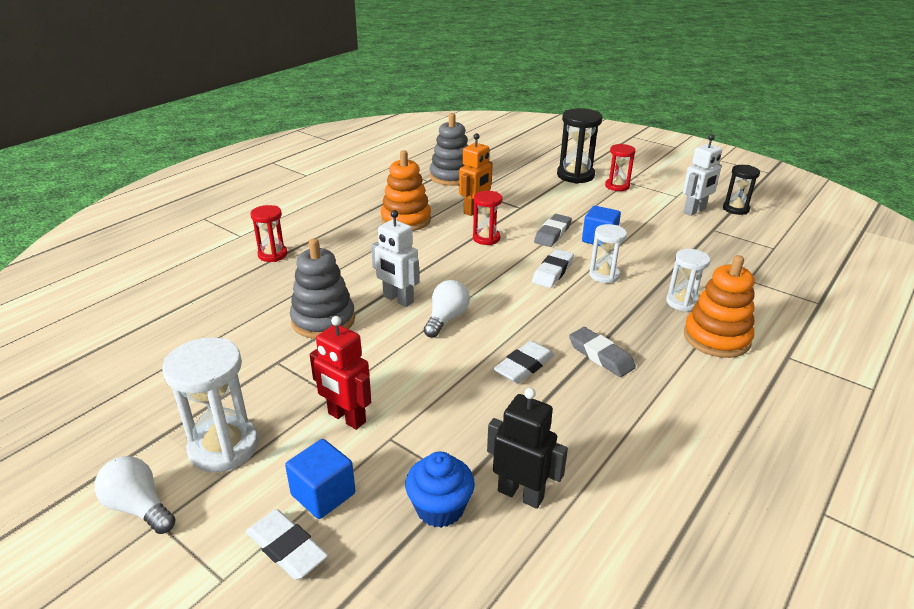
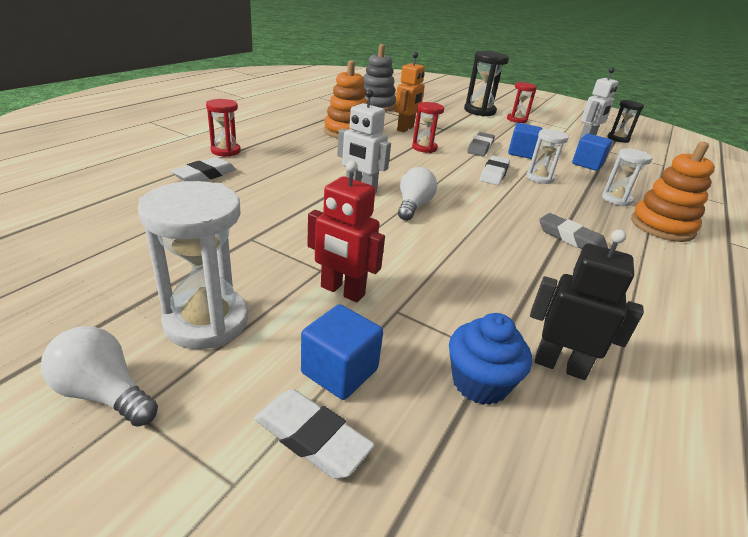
camera: 10 degrees left, 0 degrees up
grey stacking toy [290,239,355,339] -> none
white eraser [493,341,554,384] -> white eraser moved to [171,157,236,181]
none -> blue cube [572,133,613,171]

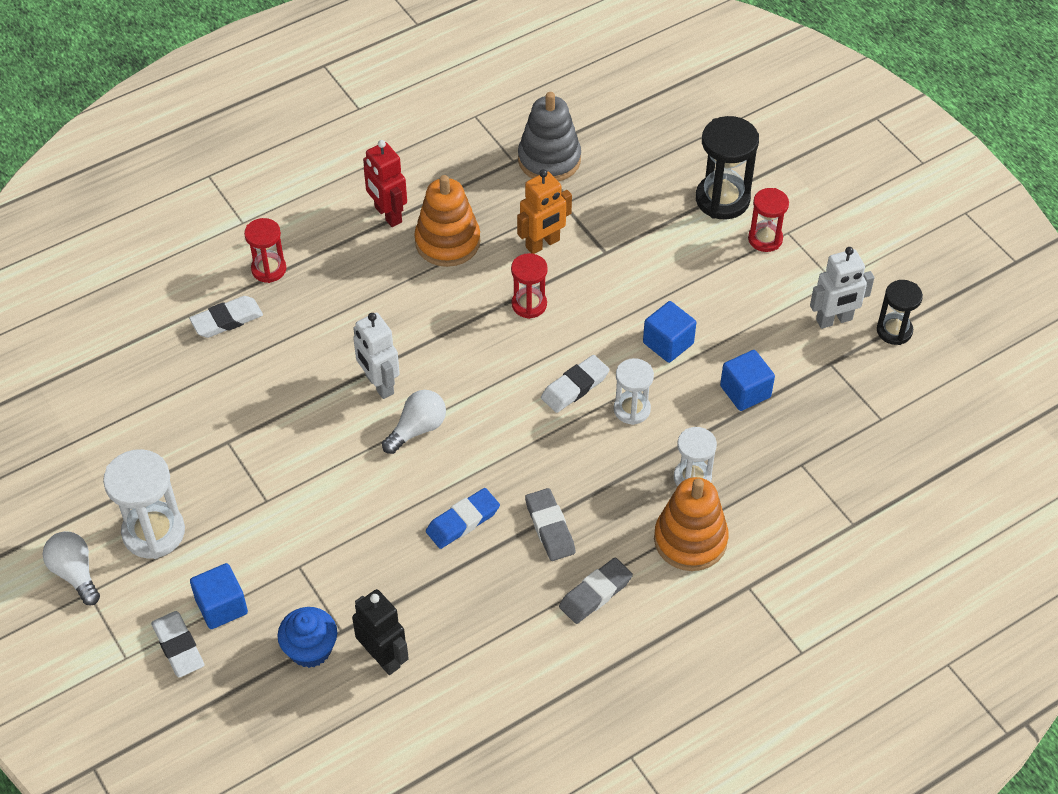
camera: 30 degrees right, 20 degrees up
red robot [307,160,385,302] -> red robot moved to [363,140,407,227]
grey eraser [467,132,495,157] -> grey eraser moved to [559,558,633,624]
none -> blue eraser [426,488,500,549]

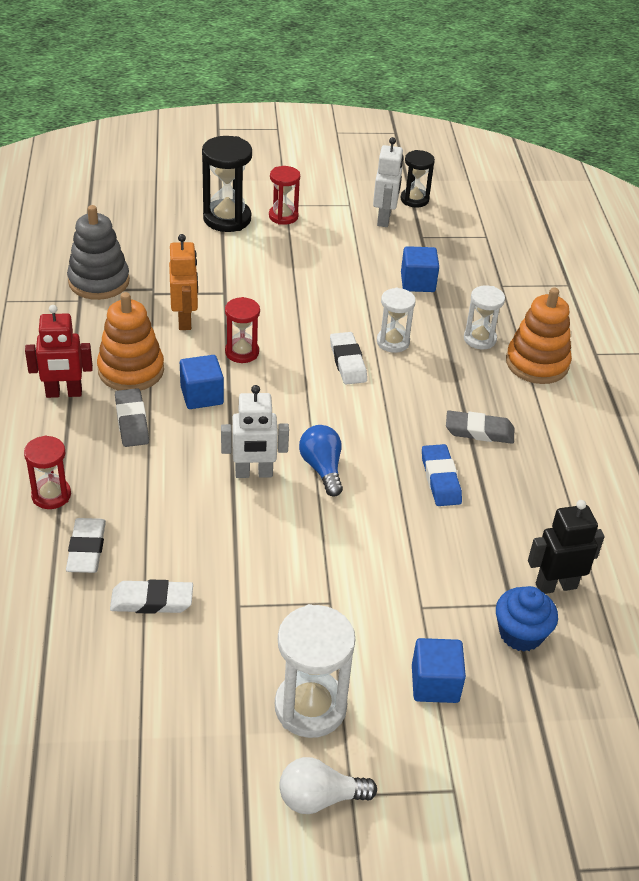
camera: 65 degrees left, 10 degrees down
white eraser [151,611,204,678] -> white eraser moved to [110,579,193,614]
white light bulb [382,390,446,454] -> blue light bulb [299,425,343,497]
grey eraser [559,558,633,624] -> grey eraser moved to [115,388,149,447]
blue cube [643,301,696,363] -> blue cube moved to [180,355,224,409]

